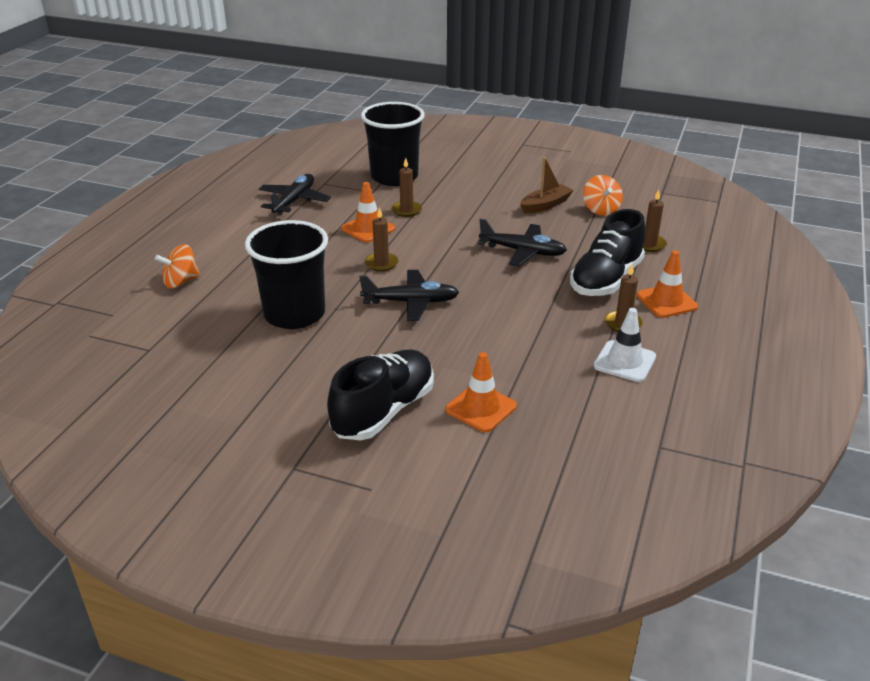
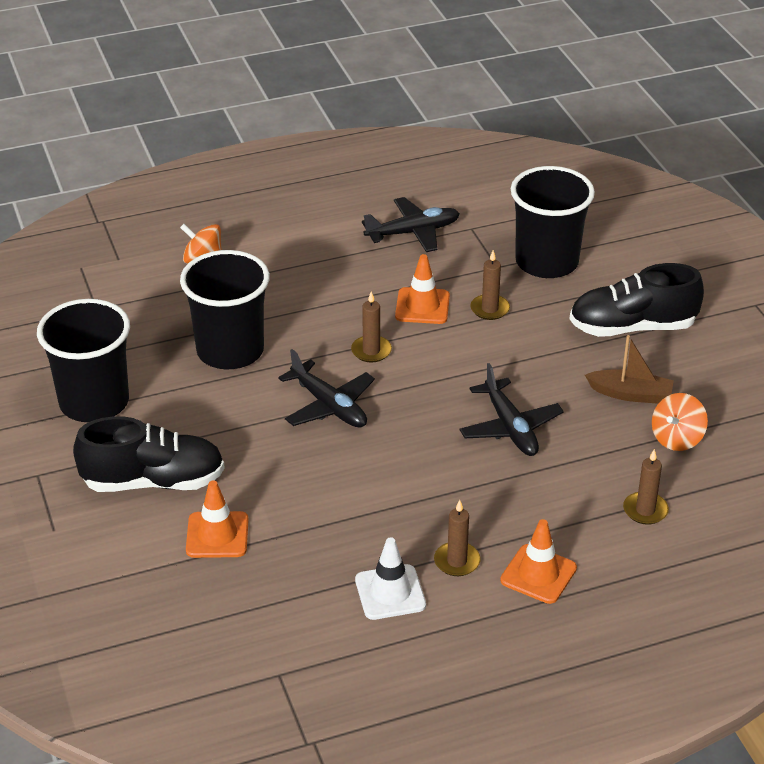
camera: 50 degrees right, 5 degrees up
black shoe [570,209,645,296] -> black shoe moved to [570,263,704,337]
none -> black cup [37,299,130,422]

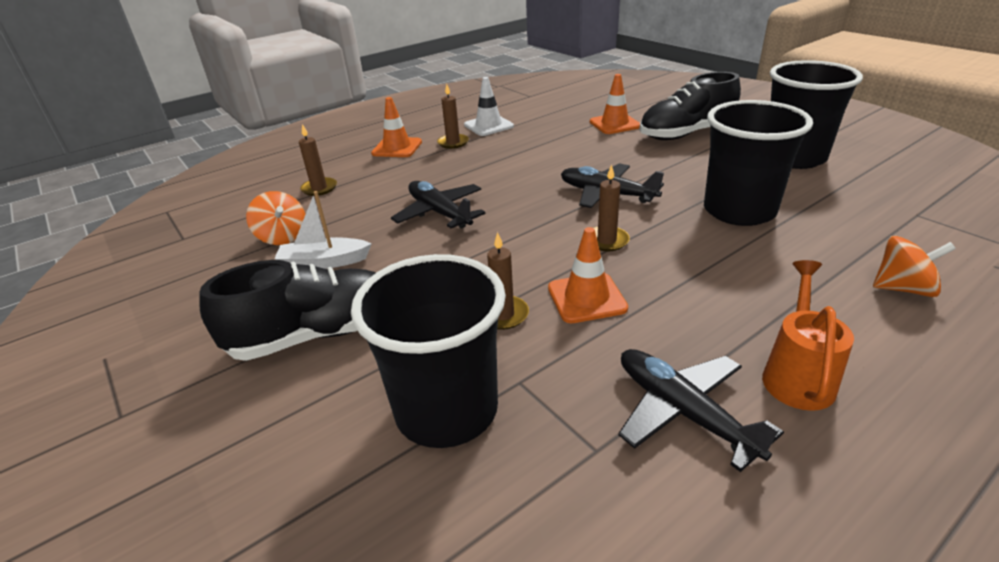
camera: 165 degrees right, 5 degrees down
black plane [362,197,460,252] -> black plane turned 90 degrees clockwise [618,349,784,472]
brown boat [585,335,674,404] -> white boat [274,191,372,269]
orange spinning top [652,393,708,451] -> orange spinning top turned 120 degrees clockwise [246,191,306,245]
none -> orange watering can [762,260,854,411]

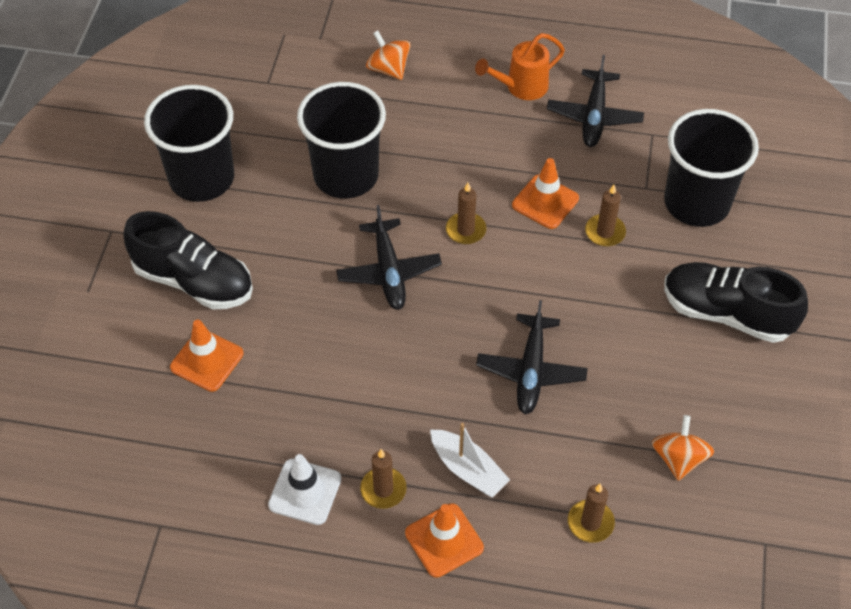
camera: 135 degrees left, 20 degrees up
white boat [274,191,372,269] -> white boat moved to [430,423,510,498]

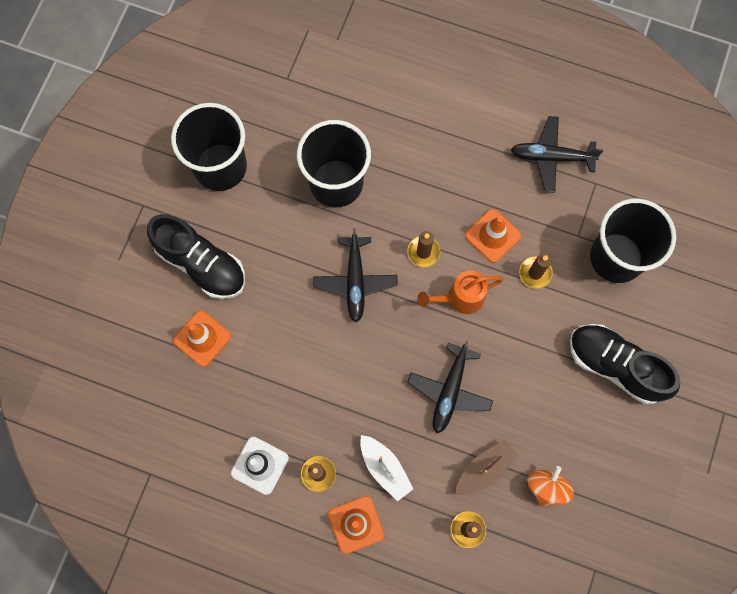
camera: 10 degrees right, 20 degrees up
orange spinning top [366,31,411,80] -> none
orange watering can [475,33,565,100] -> orange watering can moved to [417,271,504,314]
black plane [547,55,644,147] -> black plane turned 75 degrees clockwise [511,116,603,193]
none -> brown boat [455,440,518,495]

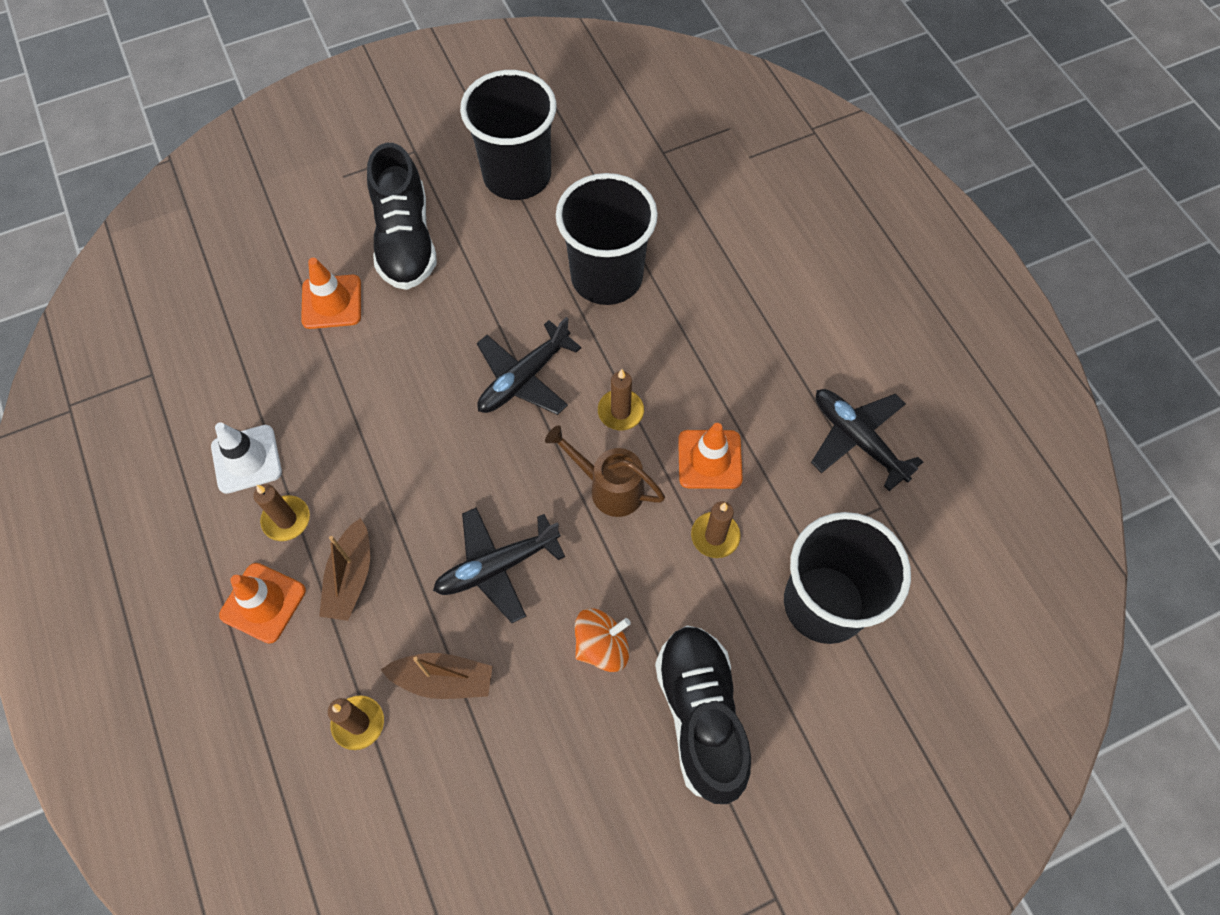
camera: 45 degrees right, 10 degrees down
white boat [360,435,413,502] -> brown boat [319,518,370,621]
orange watering can [417,271,504,314] -> brown watering can [545,425,665,517]
orange spinning top [528,466,574,507] -> orange spinning top moved to [575,608,631,672]

